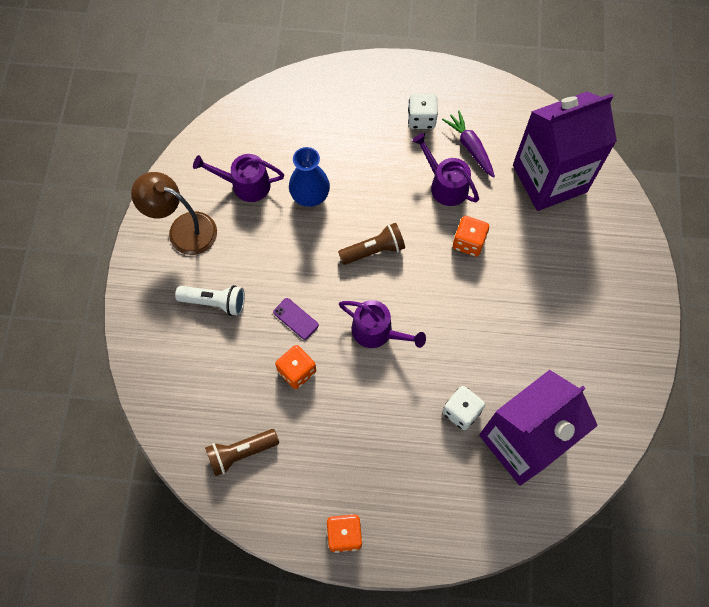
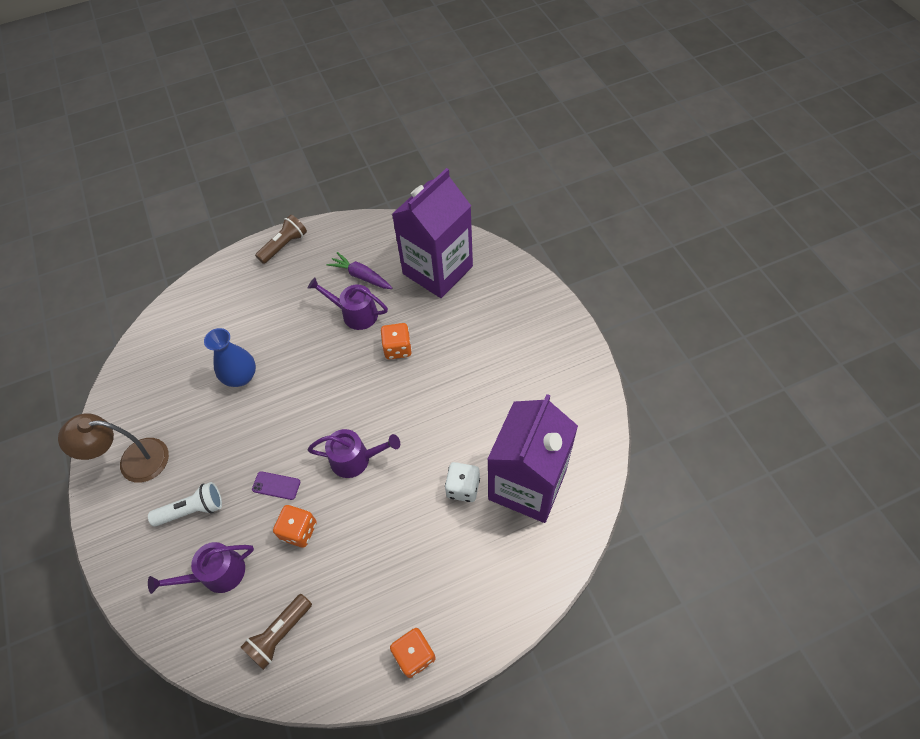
camera: 25 degrees left, 10 degrees down
purple watering can [193,154,284,202] -> purple watering can moved to [148,542,254,594]
brown flashlight [338,223,405,265] -> brown flashlight moved to [255,215,307,264]
white dice [408,93,438,129] -> none

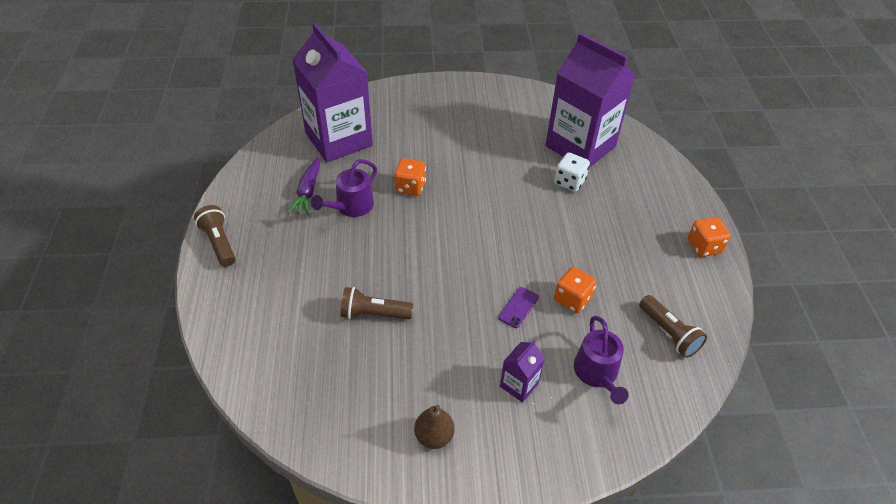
camera: 75 degrees left, 10 degrees down
brown lamp [58,413,169,483] -> brown pear [414,405,455,449]
white flashlight [148,482,222,527] -> purple carton [500,340,545,403]
blue vase [204,328,256,387] -> brown flashlight [340,287,413,319]
purple watering can [308,429,400,478] -> none
purple carrot [327,252,392,289] -> purple carrot turned 45 degrees counterclockwise [288,158,320,215]

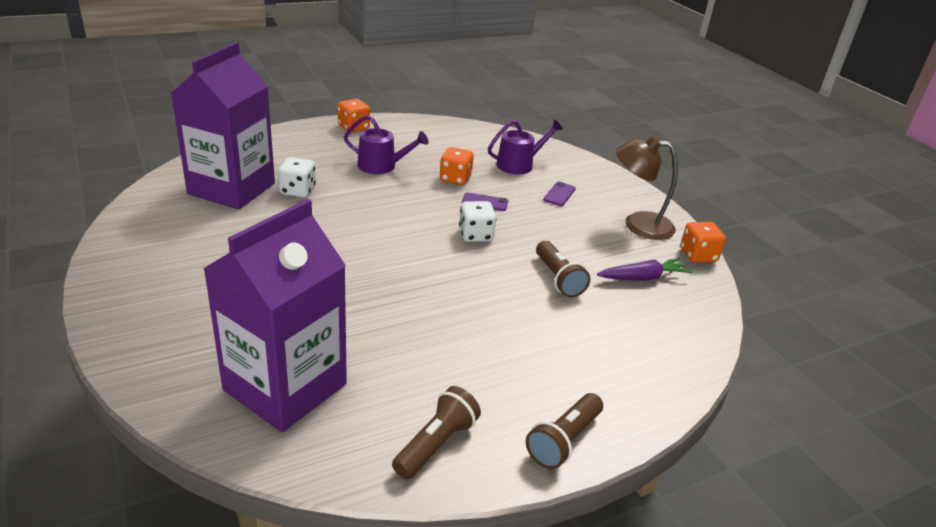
camera: 115 degrees left, 15 degrees down
purple carrot [288,158,320,215] -> purple carrot moved to [597,258,692,281]
purple watering can [311,159,377,217] -> purple watering can moved to [344,115,429,174]
orange dice [394,158,426,196] -> orange dice moved to [680,222,726,263]
brown pear [414,405,455,449] -> brown lamp [616,136,678,240]
purple carton [500,340,545,403] -> purple phone [543,182,576,206]
brown flashlight [639,295,707,358] -> brown flashlight moved to [392,386,481,479]
none -> white dice [459,201,496,242]

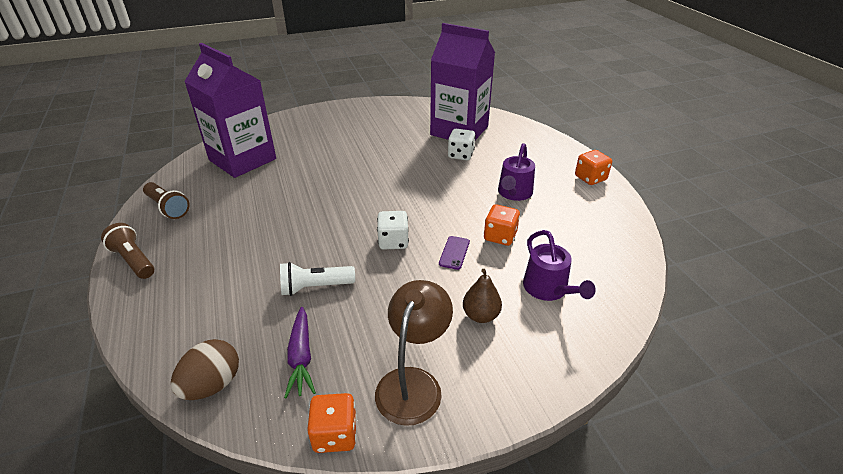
camera: 100 degrees right, 5 degrees up
brown flashlight [536,241,590,298] -> white flashlight [280,262,355,296]
purple phone [543,182,576,206] -> brown pear [463,269,502,323]
none -> brown egg [171,339,239,400]

